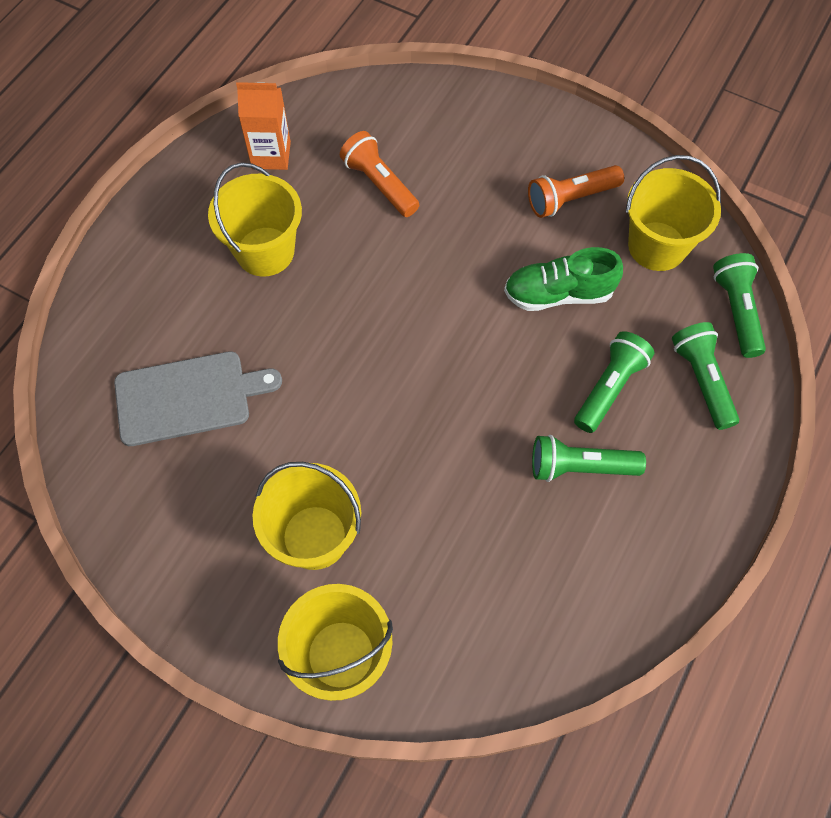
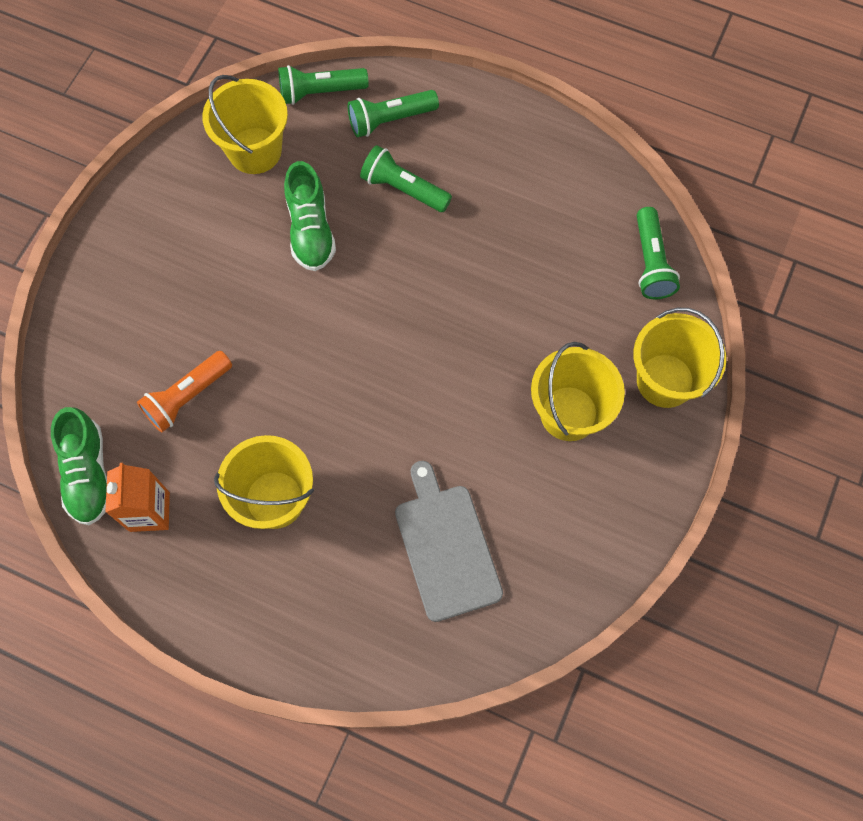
camera: 95 degrees left, 5 degrees up
orange flashlight [528,165,624,218] -> none
green flashlight [532,435,646,482] -> green flashlight moved to [637,207,680,299]
none -> green shoe [51,407,107,525]

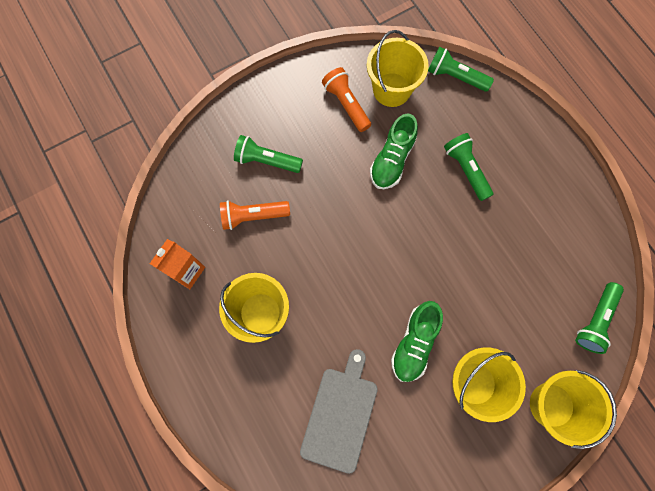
camera: 35 degrees right, 5 degrees up
green shoe [51,407,107,525] -> green shoe moved to [391,301,443,382]
green flashlight [348,90,439,138] -> green flashlight moved to [234,135,303,173]
none -> orange flashlight [322,67,371,132]

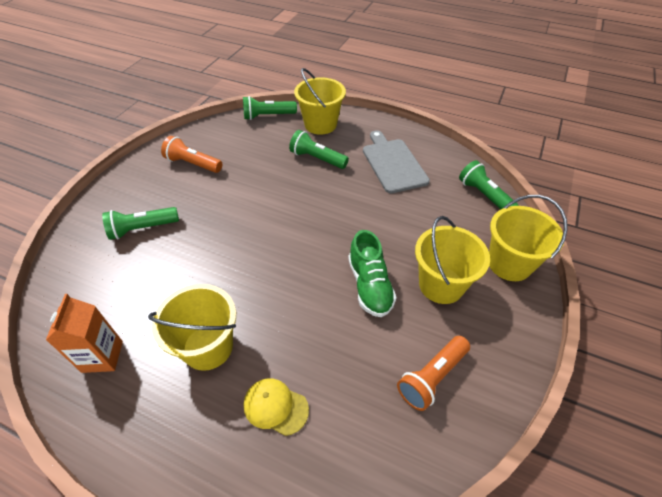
camera: 35 degrees left, 25 degrees down
orange flashlight [220,200,290,230] -> orange flashlight moved to [397,336,470,411]
grey cutting board [300,349,378,474] -> grey cutting board moved to [363,130,430,193]
yellow bucket [367,30,429,107] -> yellow bucket moved to [294,68,346,135]
green shoe [370,113,418,189] -> none
green flashlight [575,282,624,354] -> green flashlight turned 150 degrees clockwise [459,160,519,209]
none -> yellow cap [244,378,309,436]

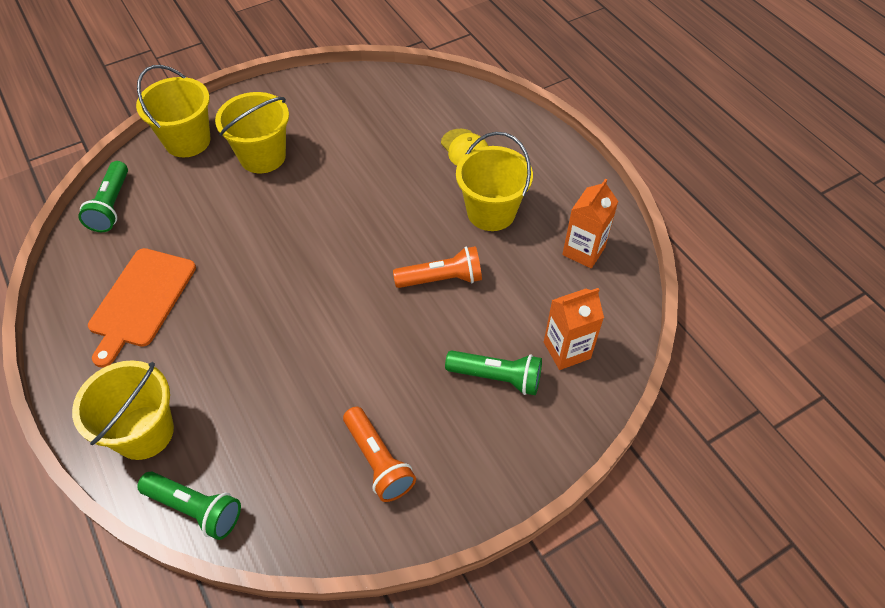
camera: 145 degrees left, 5 degrees up
green flashlight [289,130,349,169] -> none
green shoe [348,230,397,317] -> none
grey cutting board [363,130,430,193] -> orange cutting board [88,248,196,368]
orange flashlight [397,336,470,411] -> orange flashlight moved to [393,246,482,288]
none -> orange carton [544,288,604,370]

